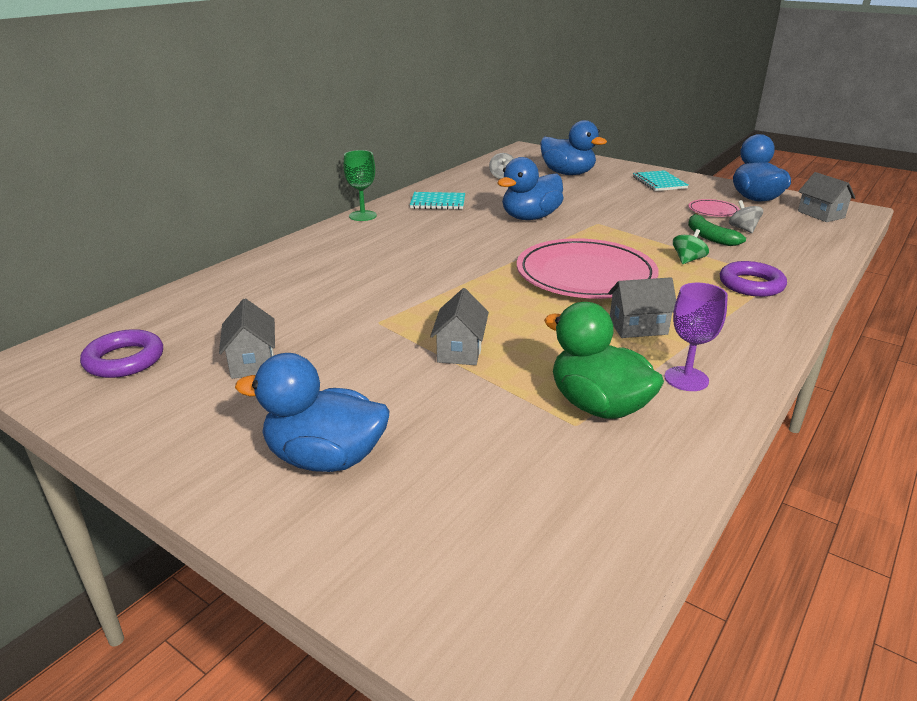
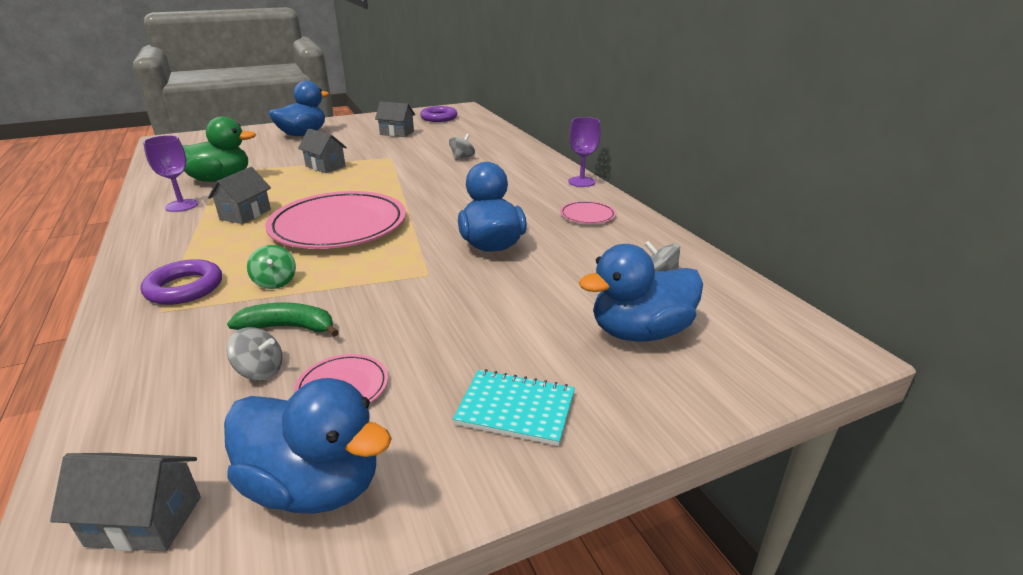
camera: 120 degrees right, 0 degrees up
green goblet [343,150,377,221] -> purple goblet [568,117,601,187]
turquoise notebook [410,192,465,210] -> pink plate [560,201,616,224]
none -> grey spinning top [449,134,475,160]

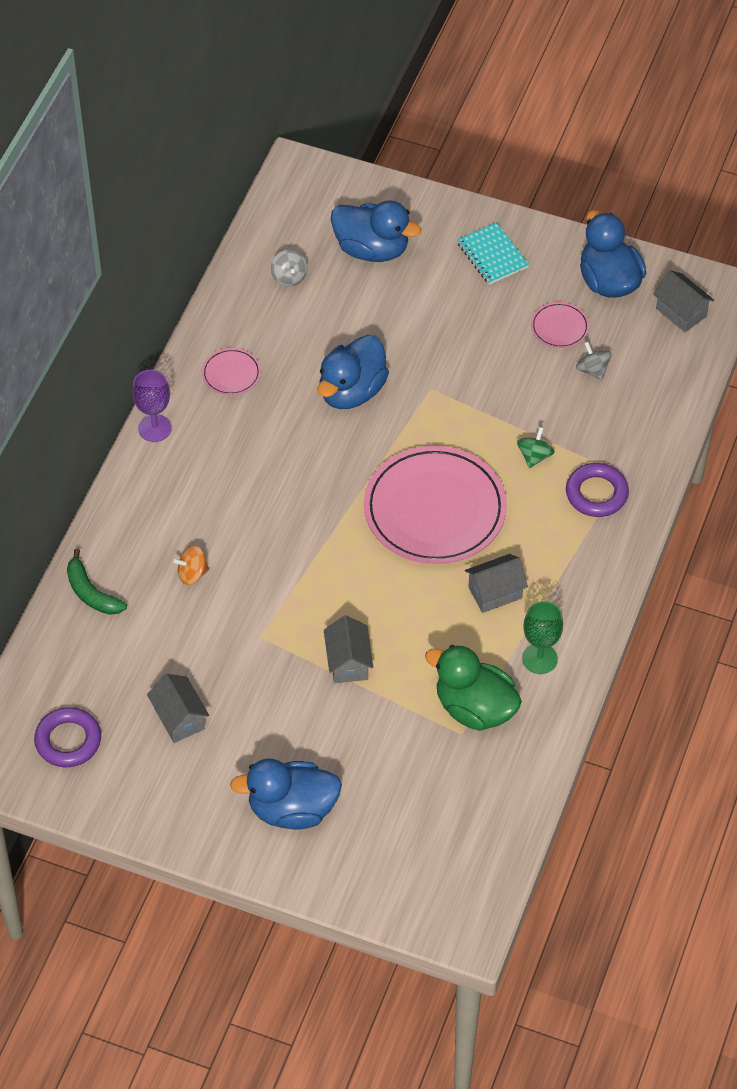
camera: 135 degrees left, 25 degrees up
purple goblet [143,135,198,212] -> green goblet [522,601,563,674]
green banana [227,302,339,337] -> green banana moved to [67,549,127,615]
grey spinning top [449,134,475,160] -> orange spinning top [173,545,209,585]

